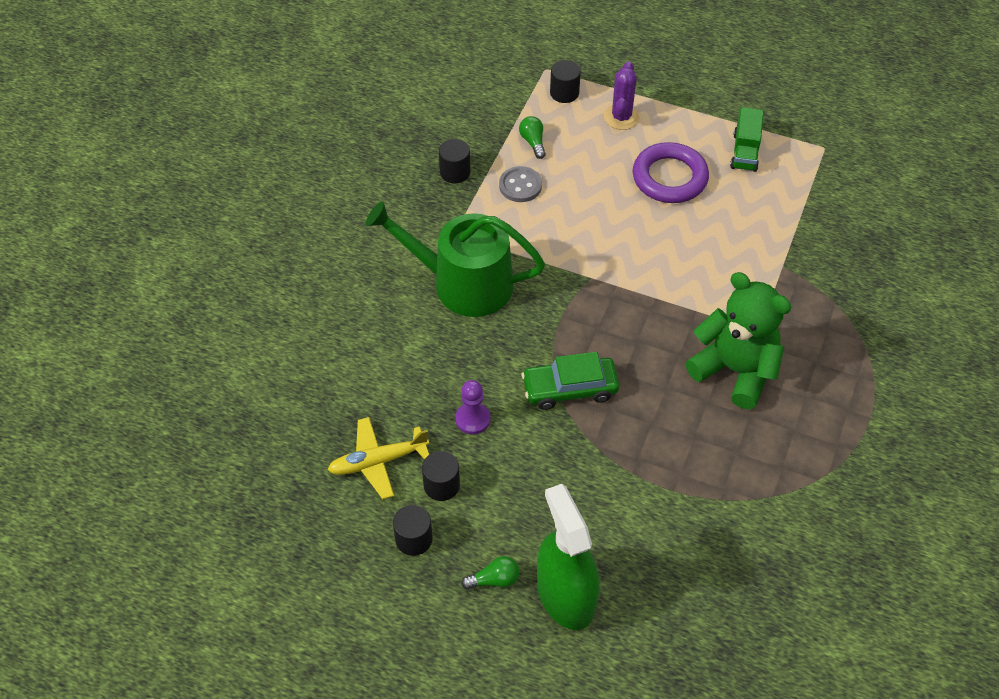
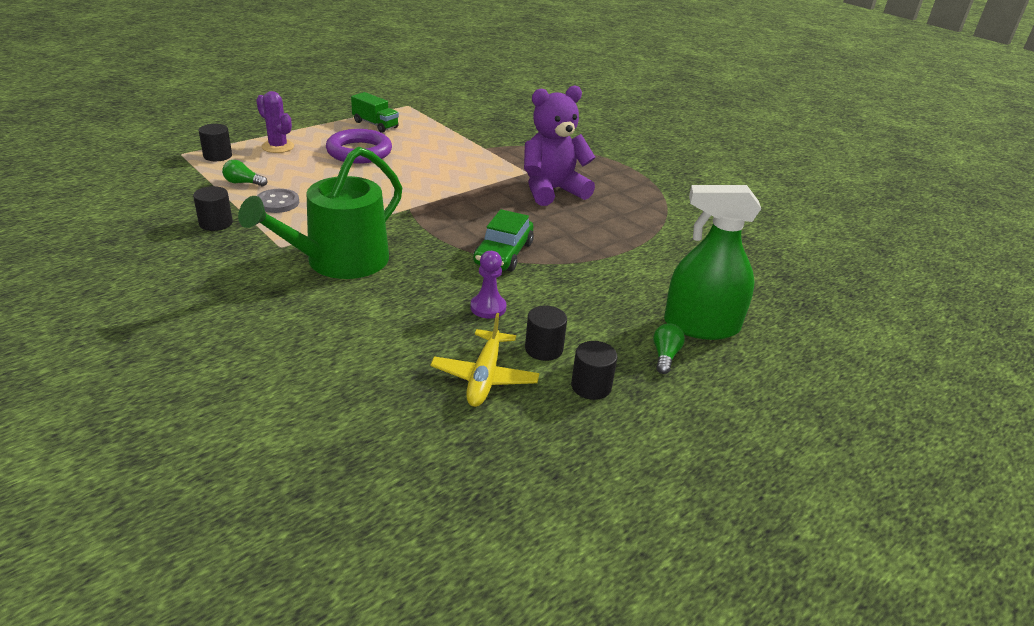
camera: 65 degrees left, 20 degrees down
green teddy bear [685,272,792,409] -> purple teddy bear [524,85,596,206]

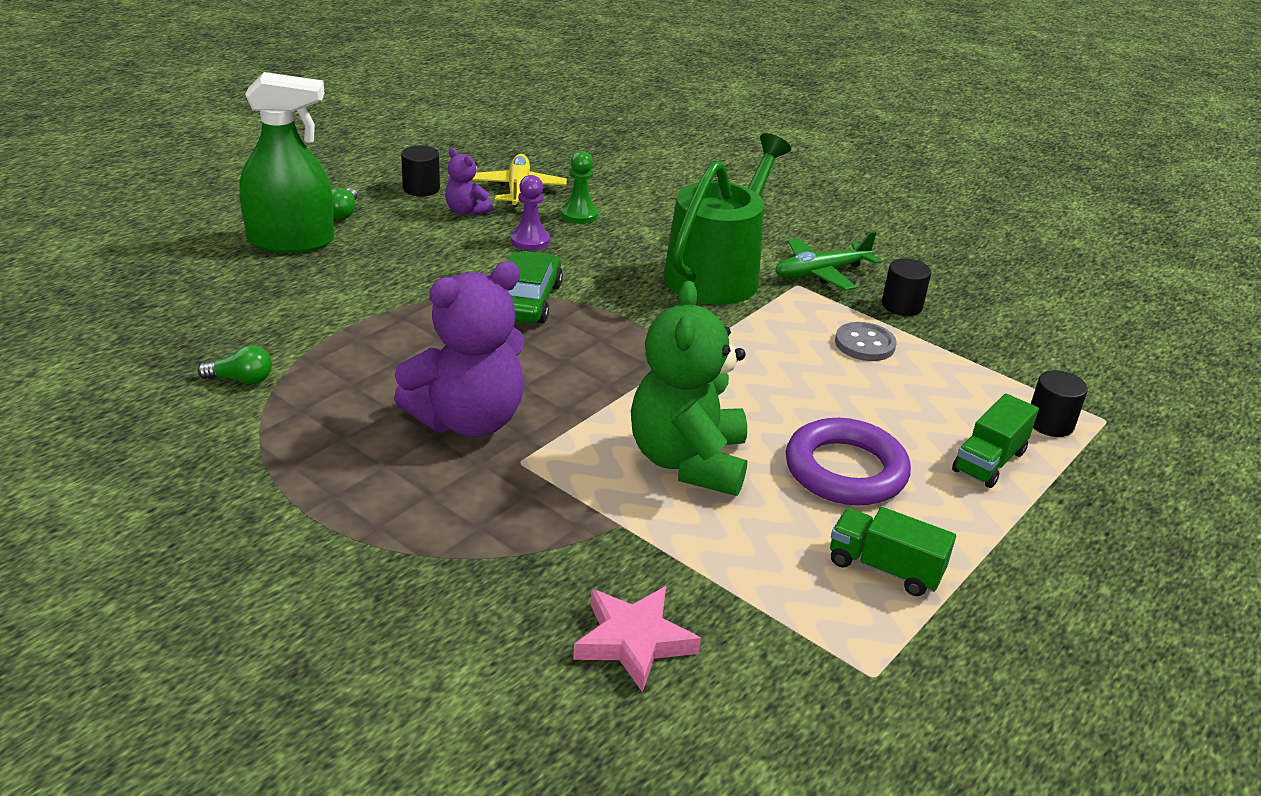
camera: 170 degrees right, 0 degrees up
green light bulb [222,160,267,187] -> green light bulb moved to [197,345,272,384]
purple cactus [256,91,294,153] -> green truck [952,394,1039,488]
black cylinder [525,306,567,361] -> purple teddy bear [445,148,493,216]
none -> green pawn [561,151,598,224]
none -> pink star [573,586,701,692]
none -> green teddy bear [631,281,747,496]
none -> green plane [775,231,881,291]

